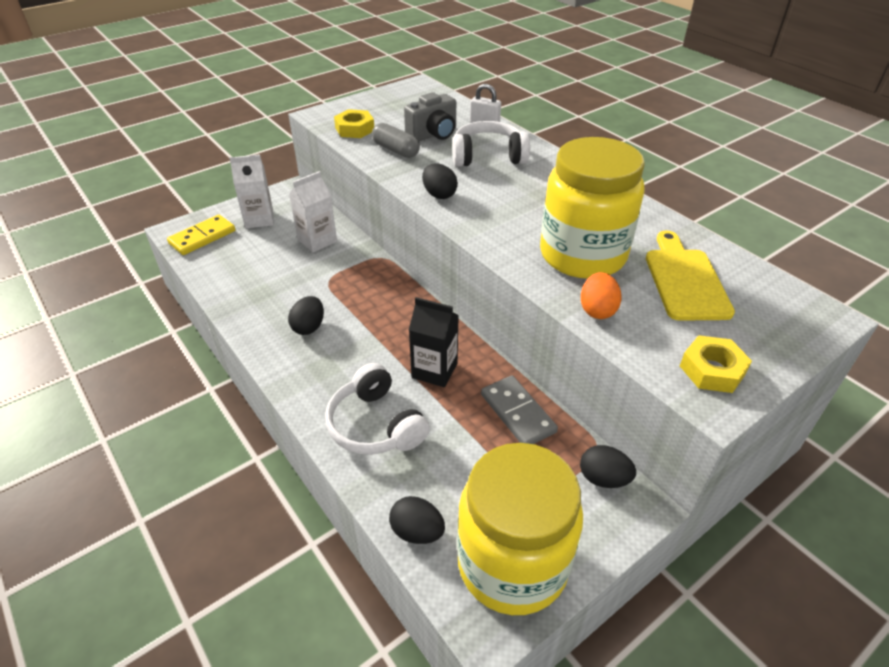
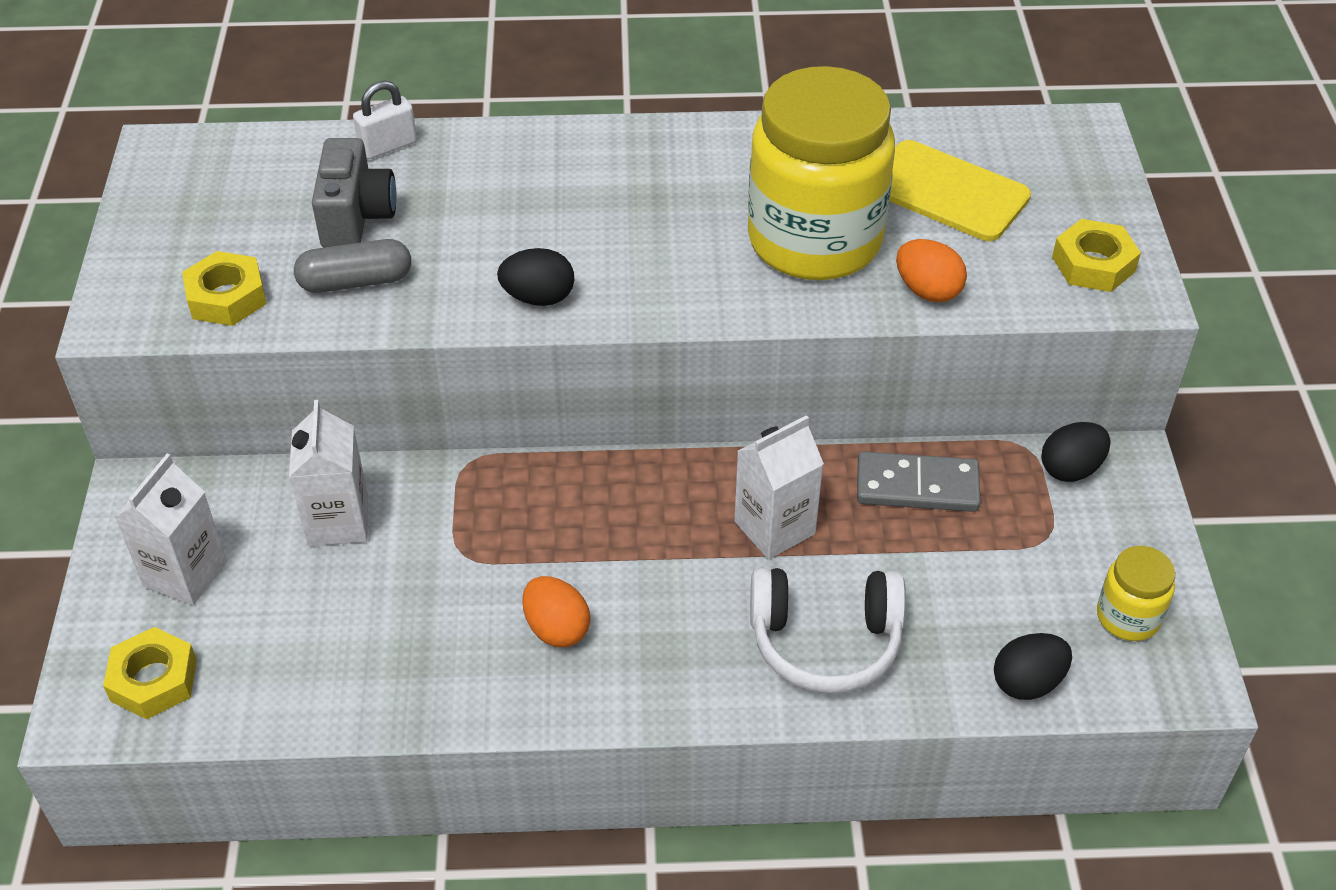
camera: 55 degrees left, 5 degrees up
yellow domino [167,215,235,255] -> yellow nut [103,627,197,719]
black egg [288,296,324,335] -> orange egg [522,576,590,647]
black carton [409,297,459,387] -> white carton [734,415,824,559]
white headphones [452,121,530,167] -> none
yellow jar [457,443,583,615] -> yellow jar [1097,546,1175,641], size x0.44

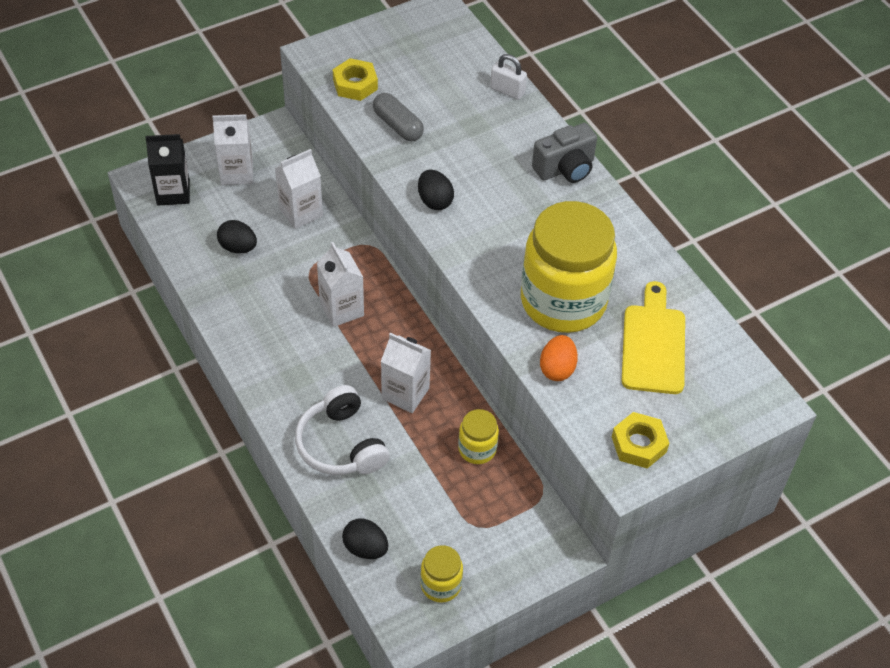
camera: 60 degrees right, 5 degrees up
yellow nut [103,627,197,719] -> black carton [145,134,190,205]
grey camera [312,138,397,248] -> grey camera moved to [532,123,597,183]
orange egg [522,576,590,647] -> none
grey domino [857,451,981,512] -> yellow jar [458,409,499,464]
black egg [1041,422,1111,482] -> black egg moved to [217,220,257,253]
none -> white carton [317,242,364,327]

